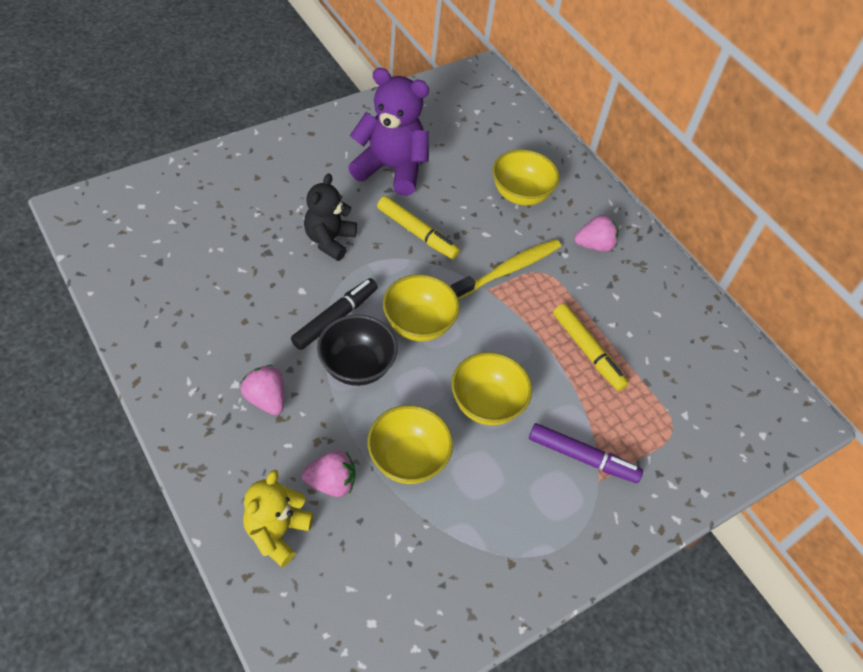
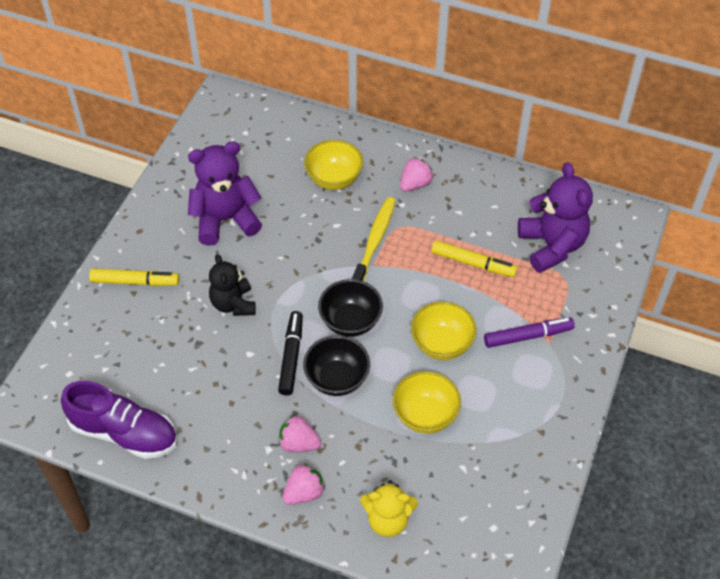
camera: 30 degrees left, 0 degrees up
yellow teddy bear [243,470,313,567] -> yellow teddy bear turned 75 degrees counterclockwise [360,480,418,537]
pink strawberry [301,450,355,497] -> pink strawberry moved to [282,463,325,505]
yellow marker [377,196,460,259] -> yellow marker moved to [89,269,179,286]
yellow bowl [383,274,460,341] -> black bowl [318,279,383,337]
none -> purple shoe [61,381,177,459]
none -> purple teddy bear [518,162,593,273]

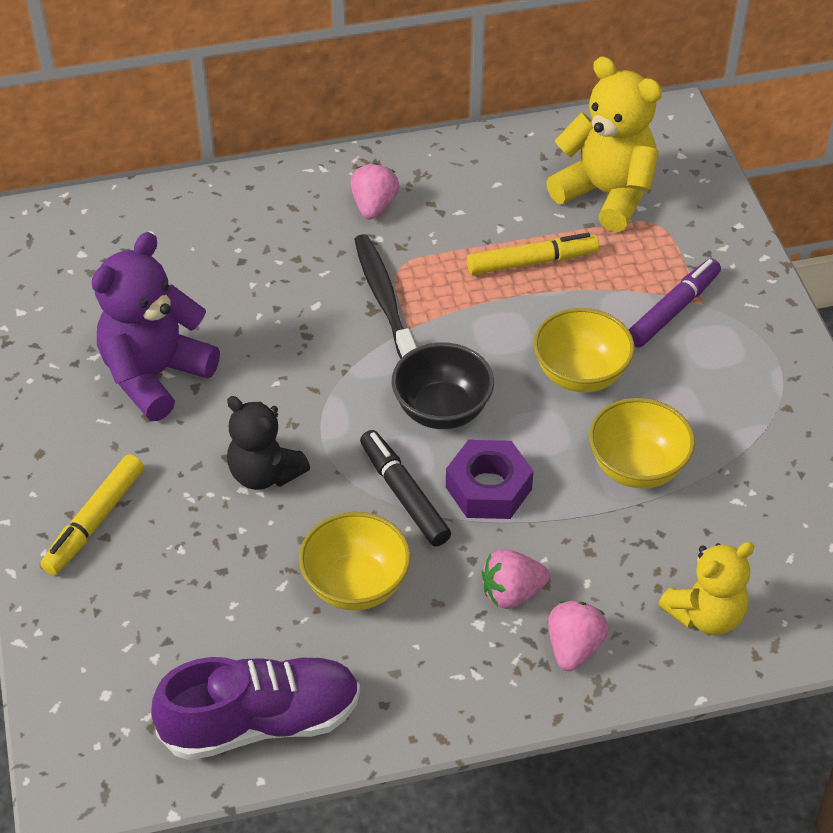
camera: 35 degrees left, 5 degrees down
yellow marker [89,269,179,286] -> yellow marker turned 150 degrees clockwise [40,454,144,575]
black bowl [303,336,370,396] -> purple nut [446,440,534,519]
yellow bowl [304,140,363,190] -> yellow bowl moved to [299,512,411,611]
yellow toothbrush [352,197,396,281] -> black toothbrush [354,234,417,359]
purple teddy bear [518,162,593,273] -> yellow teddy bear [546,57,662,232]

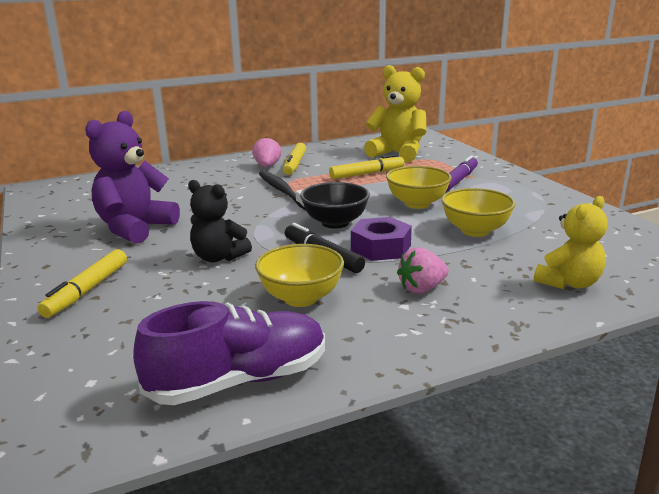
camera: 10 degrees left, 25 degrees down
pink strawberry [548,601,609,671] -> none
none -> yellow marker [283,143,306,175]

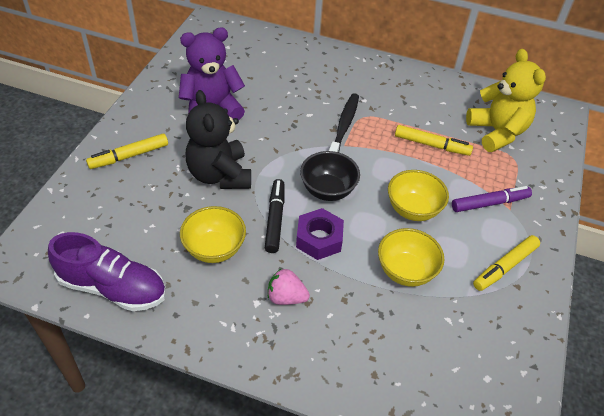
camera: 40 degrees right, 25 degrees up
black teddy bear [188,180,252,262] -> black teddy bear [185,90,251,189], size x1.53
pink strawberry [252,137,281,167] -> none
yellow marker [283,143,306,175] -> yellow marker moved to [473,235,540,291]
yellow teddy bear [534,196,608,289] -> none

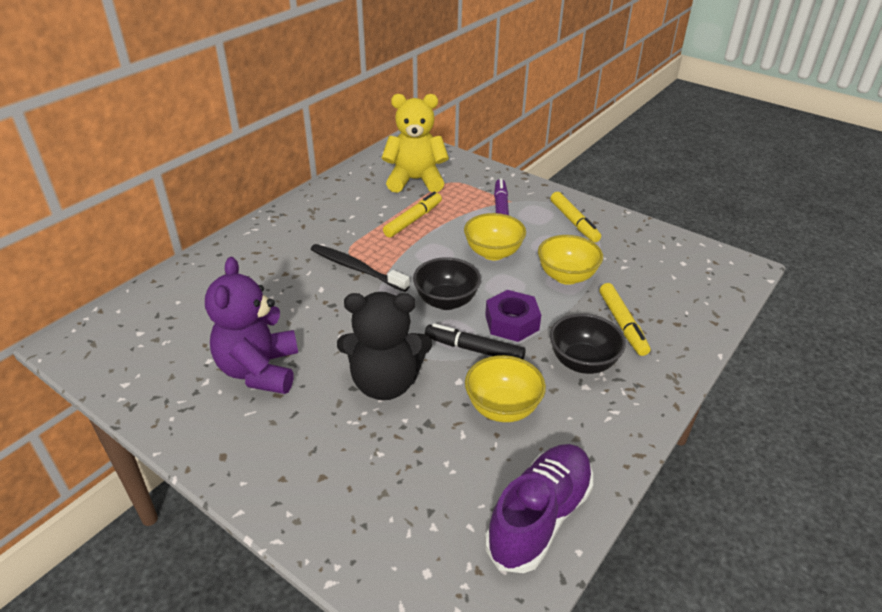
camera: 70 degrees left, 10 degrees down
yellow marker [86,134,168,169] -> yellow marker moved to [600,283,650,356]
pink strawberry [268,269,310,305] -> black bowl [550,314,626,374]

